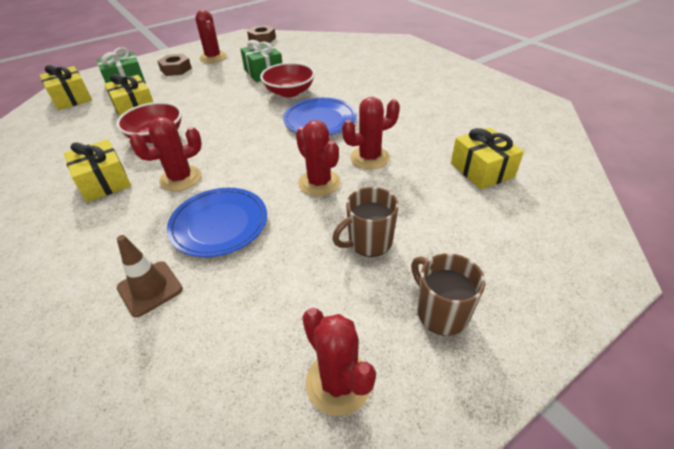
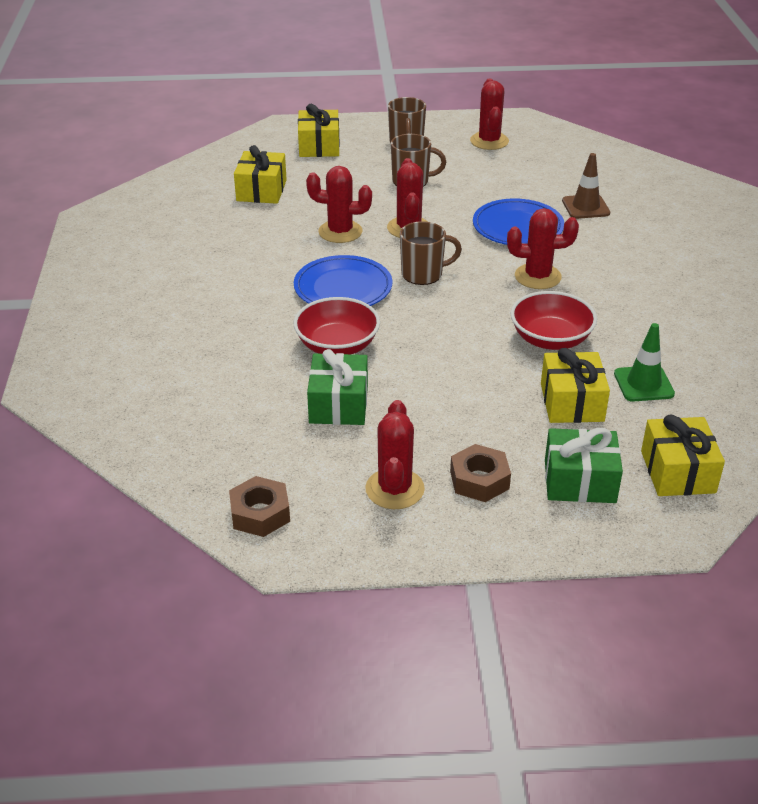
camera: 150 degrees left, 5 degrees down
yellow gift [64,139,131,202] -> yellow gift moved to [298,104,340,157]
none -> brown mug [400,221,462,285]
none -> green traffic cone [614,323,675,402]

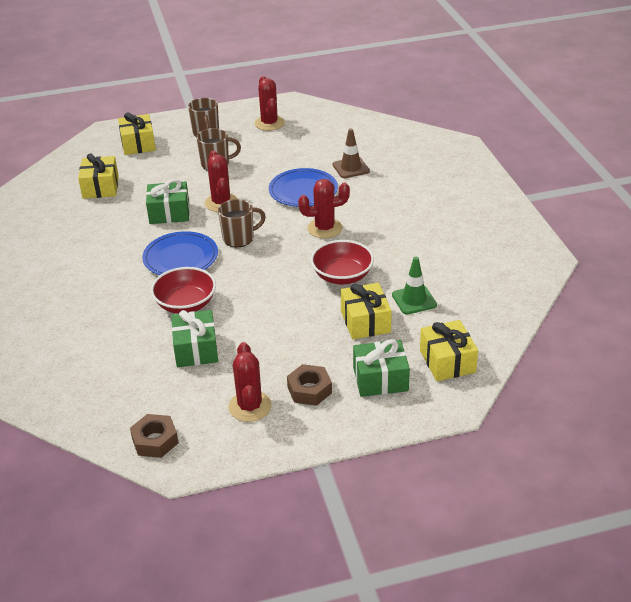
camera: 10 degrees left, 0 degrees up
red cactus [306,166,372,243] -> green gift [146,179,190,224]

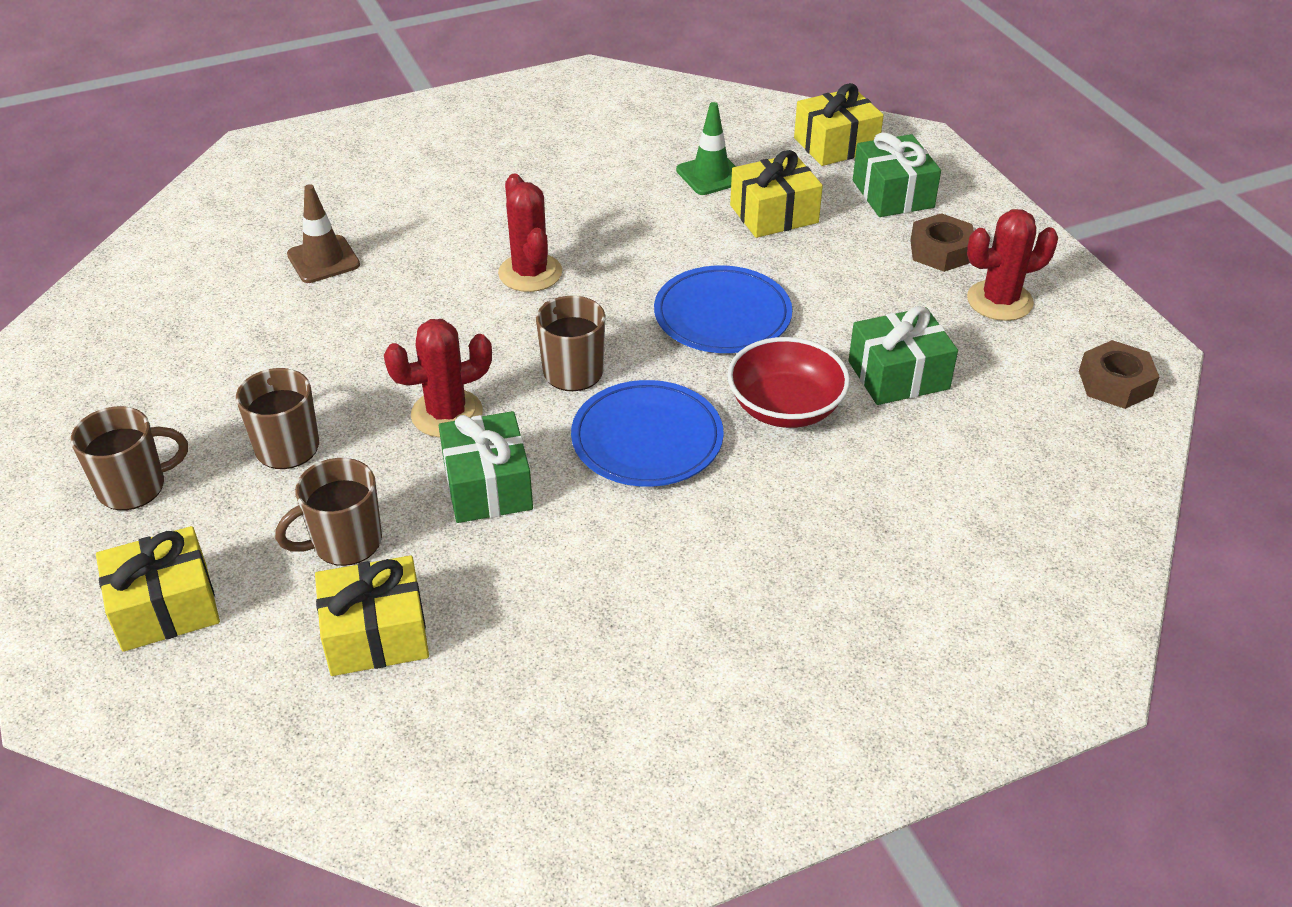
camera: 100 degrees left, 5 degrees up
red cactus [255,76,285,131] -> none
blue plate [269,168,338,207] -> blue plate moved to [654,265,792,353]
red bowl [311,240,374,284] -> none
none -> brown mug [275,458,382,566]

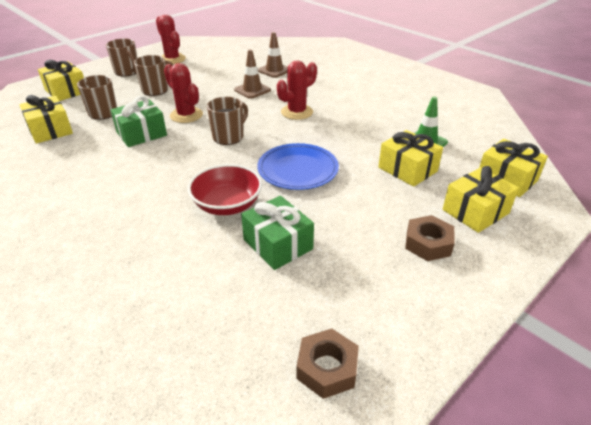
camera: 70 degrees right, 5 degrees down
blue plate [571,380,724,487] -> none
green gift [853,132,941,217] -> yellow gift [443,166,519,233]
red cactus [967,209,1058,321] -> red cactus moved to [156,15,186,64]
none -> brown traffic cone [234,49,271,99]

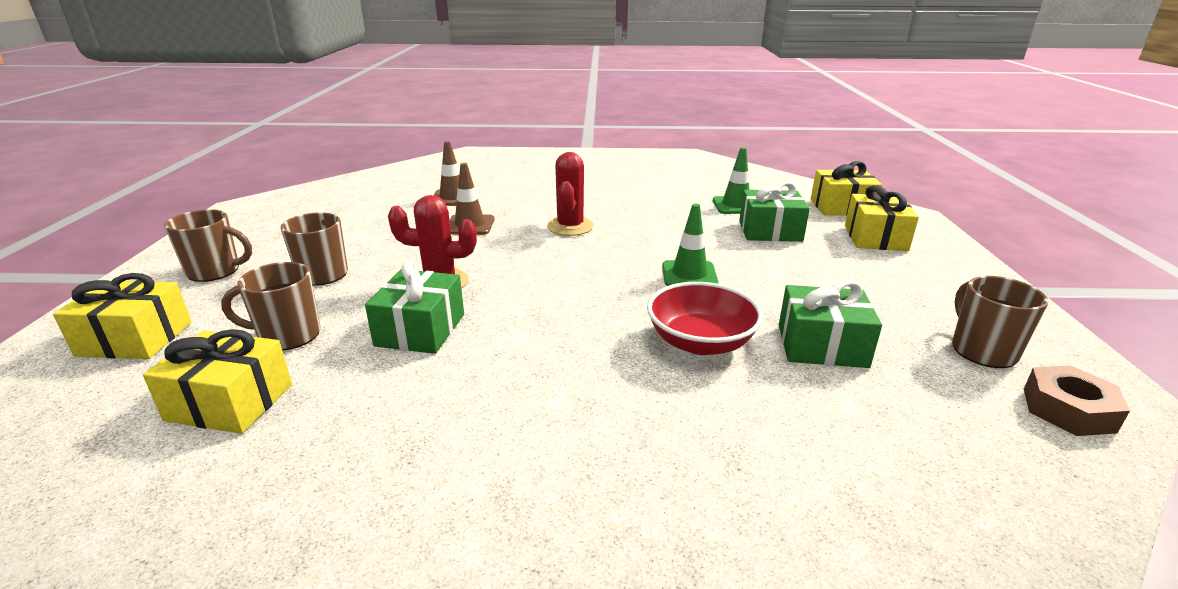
camera: 45 degrees left, 10 degrees down
red cactus [156,15,186,64] -> none
brown mug [207,97,248,145] -> brown mug moved to [952,276,1048,368]
blue plate [257,143,339,190] -> green traffic cone [662,204,719,286]
yellow gift [378,130,443,187] -> green gift [739,181,810,242]
brown nut [405,215,455,261] -> none

